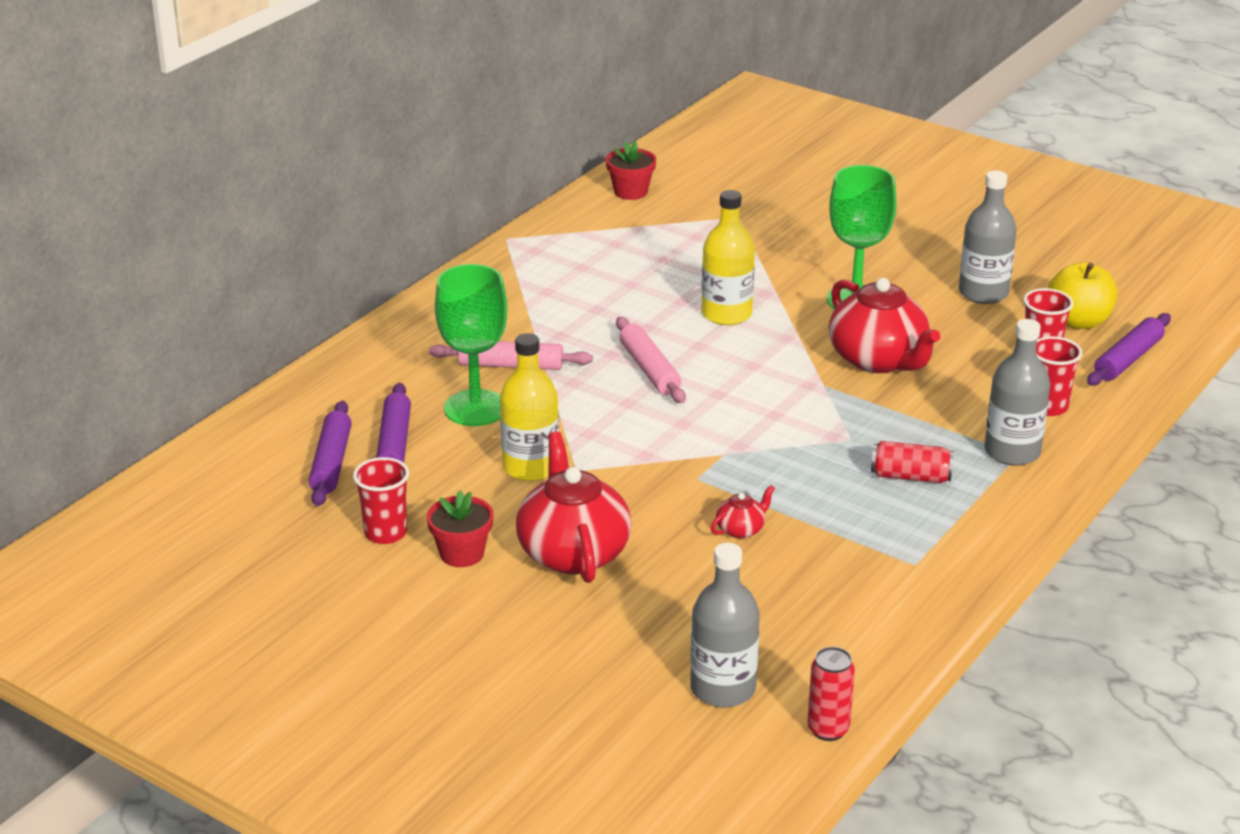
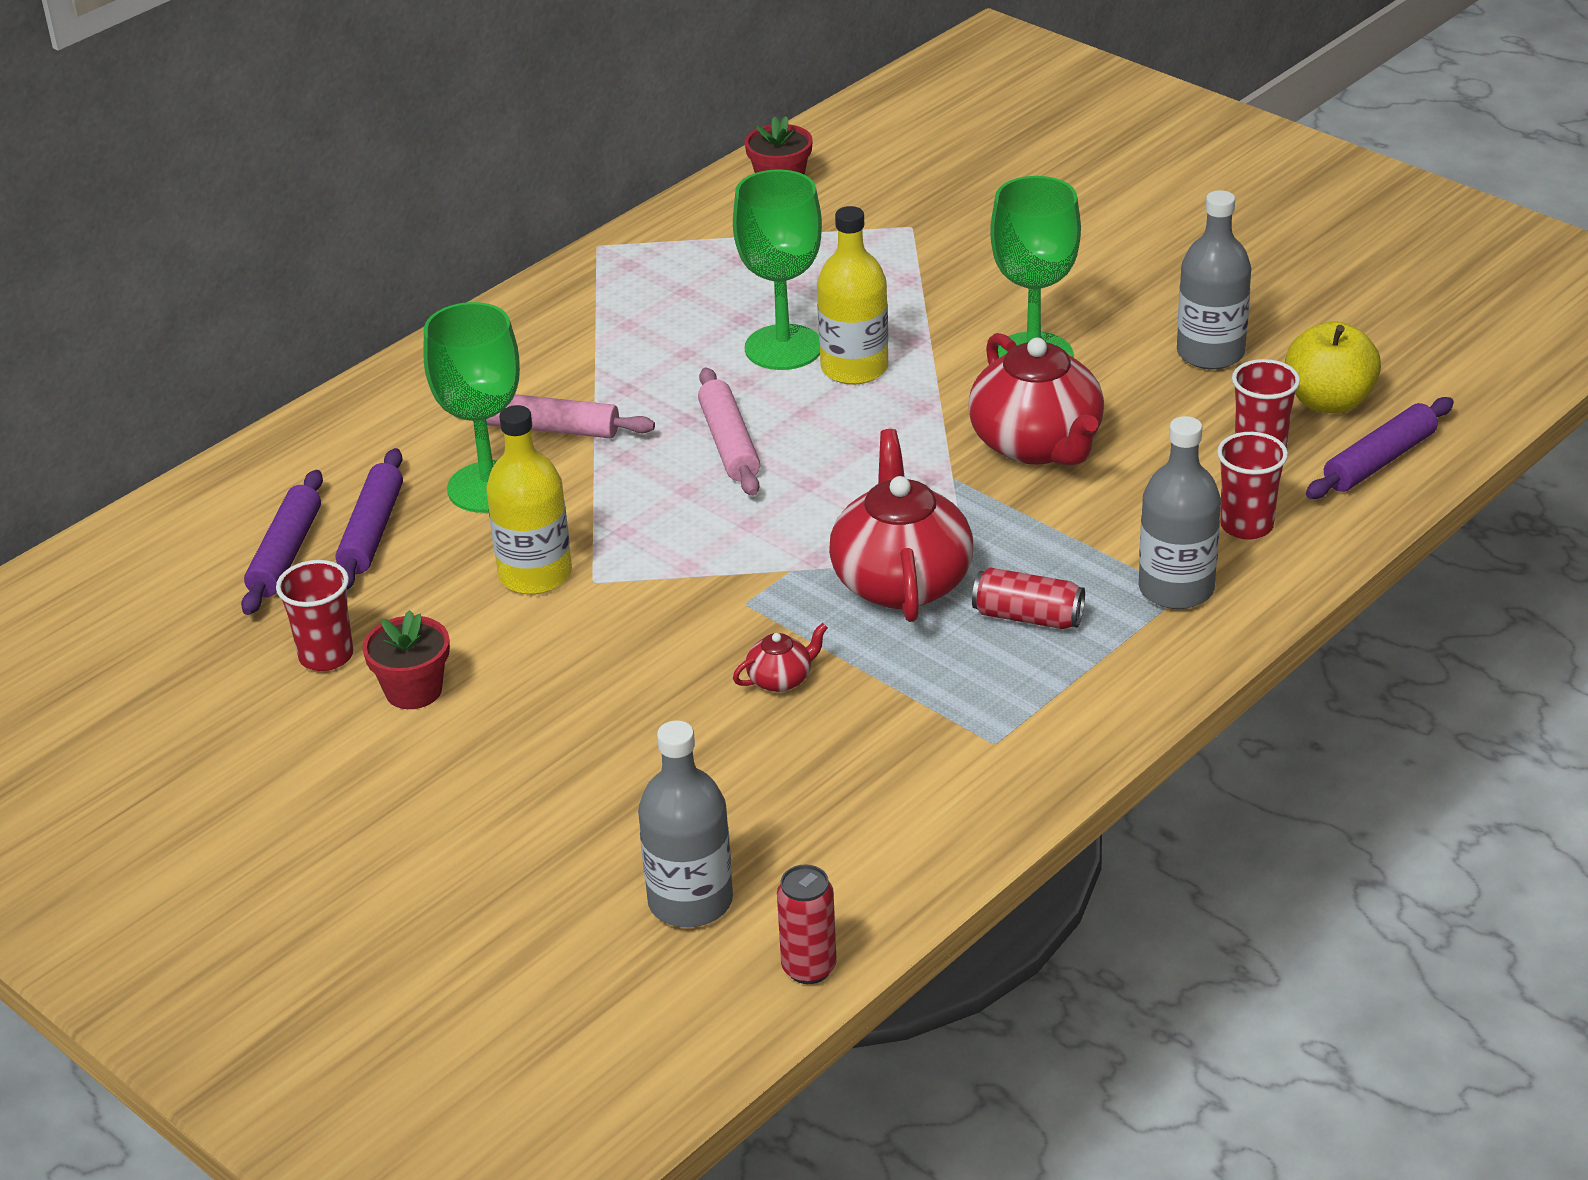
camera: 10 degrees right, 5 degrees up
red teapot [516,432,632,583] -> red teapot moved to [829,429,973,622]
none -> green goblet [733,169,822,370]

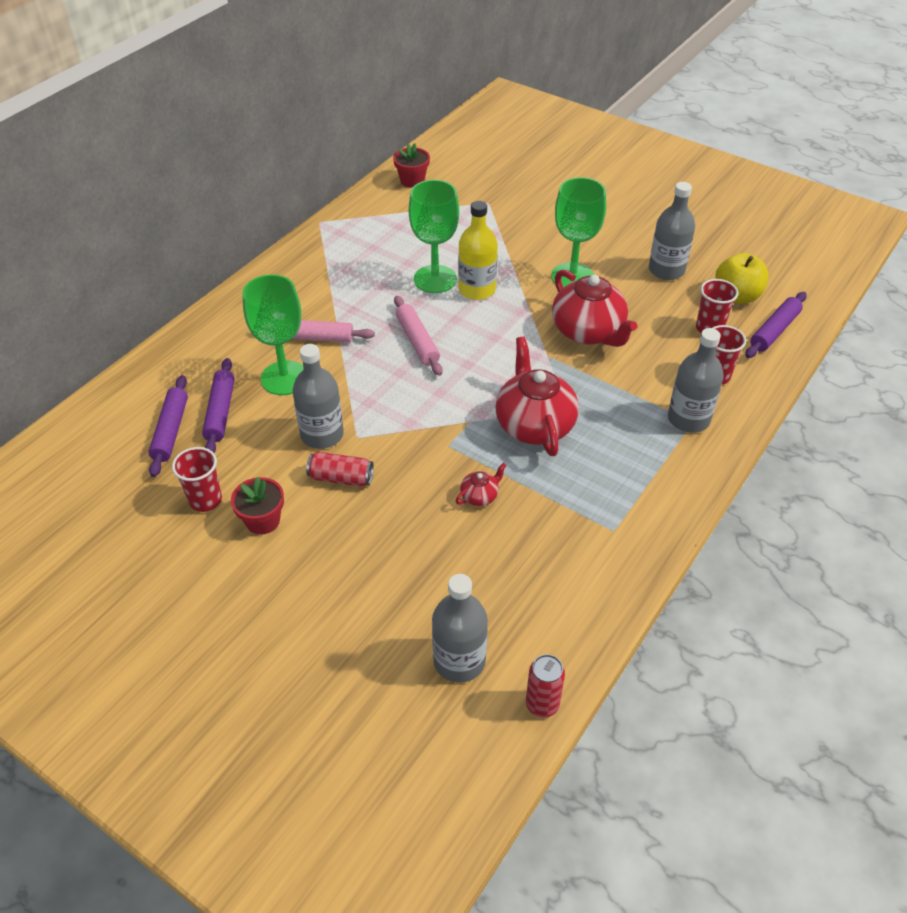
camera: 10 degrees left, 10 degrees up
yellow bottle [486,405,572,594] -> grey bottle [293,344,344,449]
red can [972,568,1085,629] -> red can moved to [306,452,374,486]

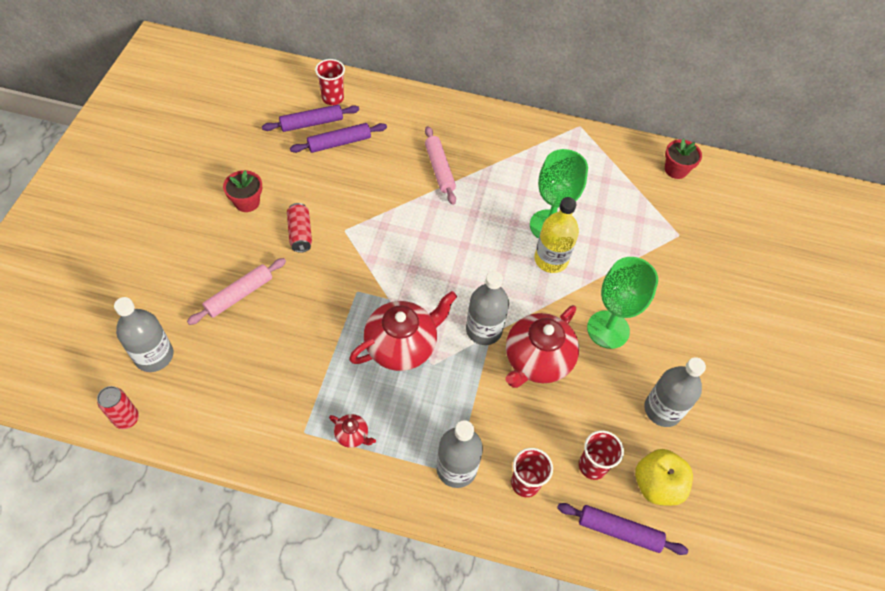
camera: 65 degrees right, 10 degrees up
red cup [172,447,222,512] -> red cup moved to [315,59,345,105]
green goblet [243,275,303,395] -> none
grey bottle [293,344,344,449] -> grey bottle moved to [466,271,509,345]
pink rolling pin [394,296,443,376] -> pink rolling pin moved to [187,258,286,325]
red teapot [456,463,507,506] -> red teapot moved to [329,414,376,448]

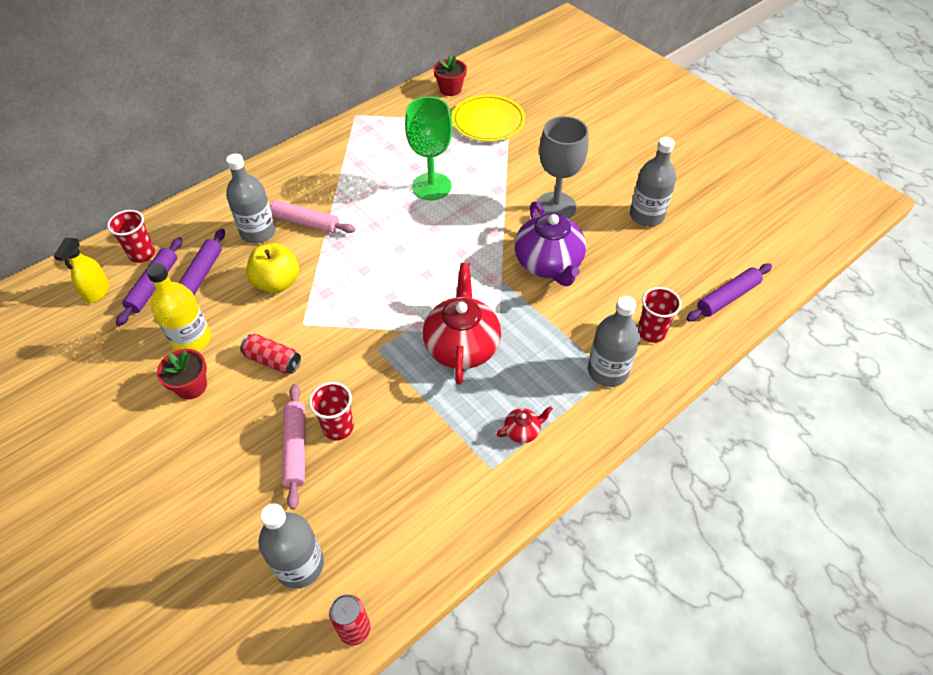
camera: 50 degrees left, 5 degrees down
grey bottle [466,271,509,345] -> grey bottle moved to [226,153,276,244]
red teapot [505,305,579,388] -> purple teapot [515,201,586,286]
yellow bottle [534,197,579,273] -> yellow bottle moved to [146,263,211,351]
red cup [579,430,624,480] -> red cup moved to [309,382,354,440]
green goblet [587,257,658,349] -> grey goblet [537,116,589,219]
yellow apple [635,449,693,506] -> yellow apple moved to [246,243,299,293]
none -> yellow spray bottle [54,238,110,303]
none -> yellow plate [452,94,526,142]

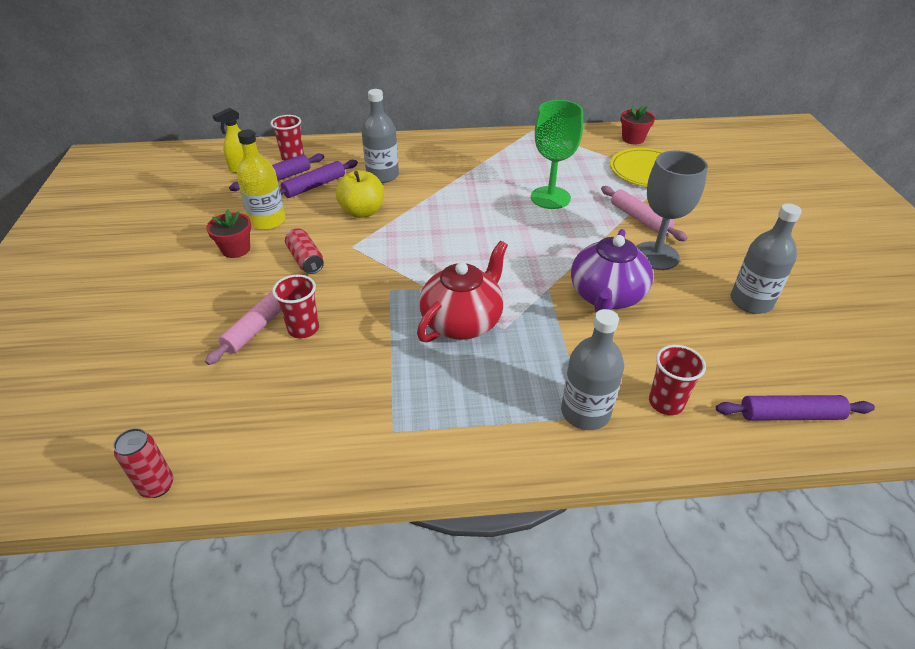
camera: 35 degrees right, 10 degrees down
grey bottle [258,503,324,589] -> none
pink rolling pin [269,200,356,233] -> pink rolling pin moved to [601,186,687,241]
red teapot [496,406,553,443] -> none

